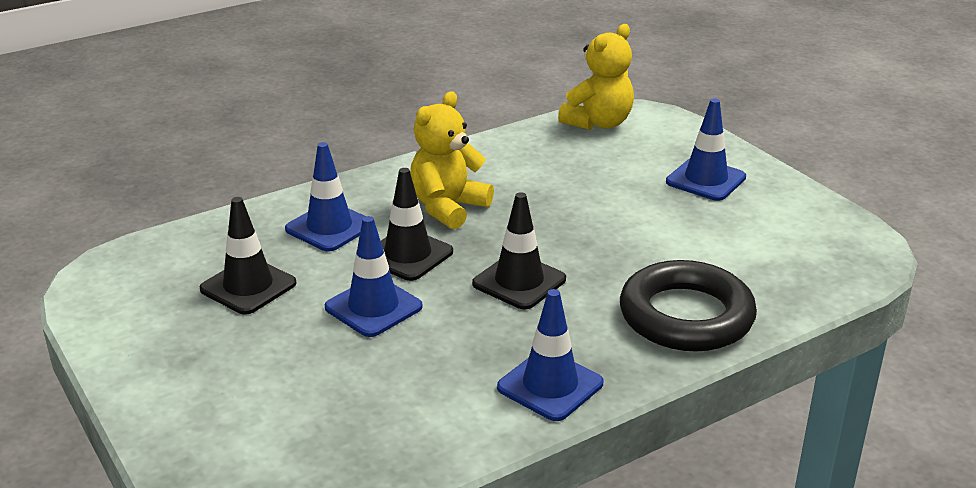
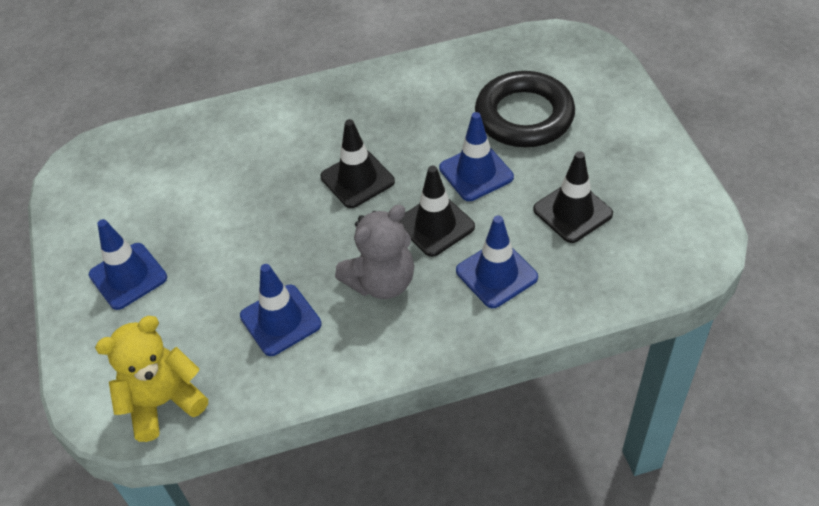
camera: 160 degrees left, 20 degrees up
yellow teddy bear [410,91,494,229] -> grey teddy bear [335,205,414,299]
blue traffic cone [497,289,604,421] -> blue traffic cone moved to [240,264,322,356]
black ring [620,260,757,352] -> black ring moved to [475,71,575,147]

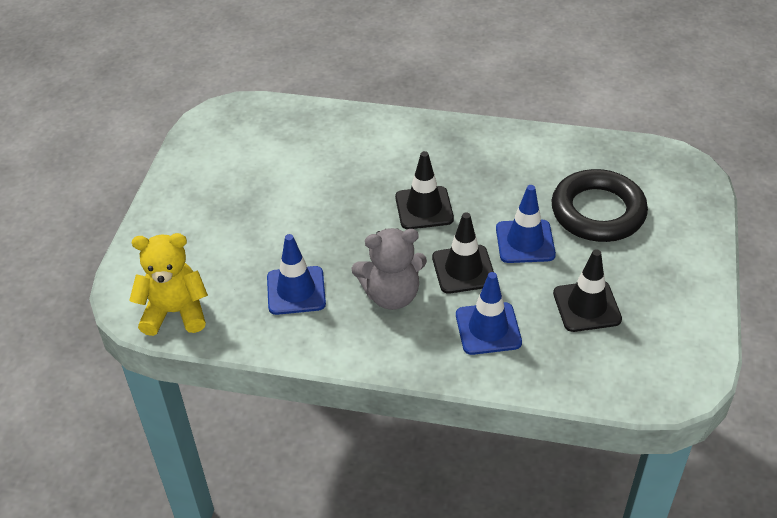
camera: 25 degrees right, 5 degrees down
blue traffic cone [89,219,167,310] -> none

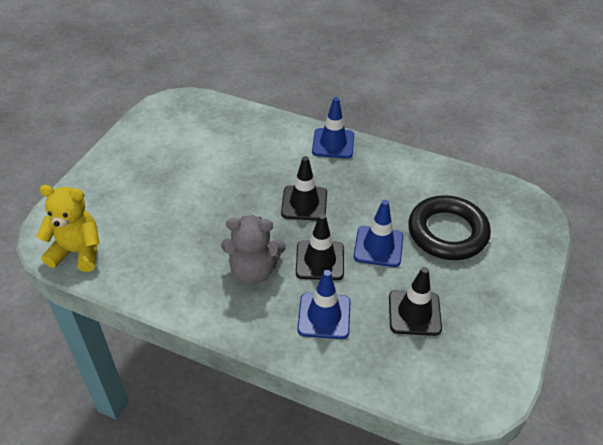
camera: 10 degrees right, 0 degrees up
blue traffic cone [267,234,326,315] -> blue traffic cone moved to [312,97,354,159]

